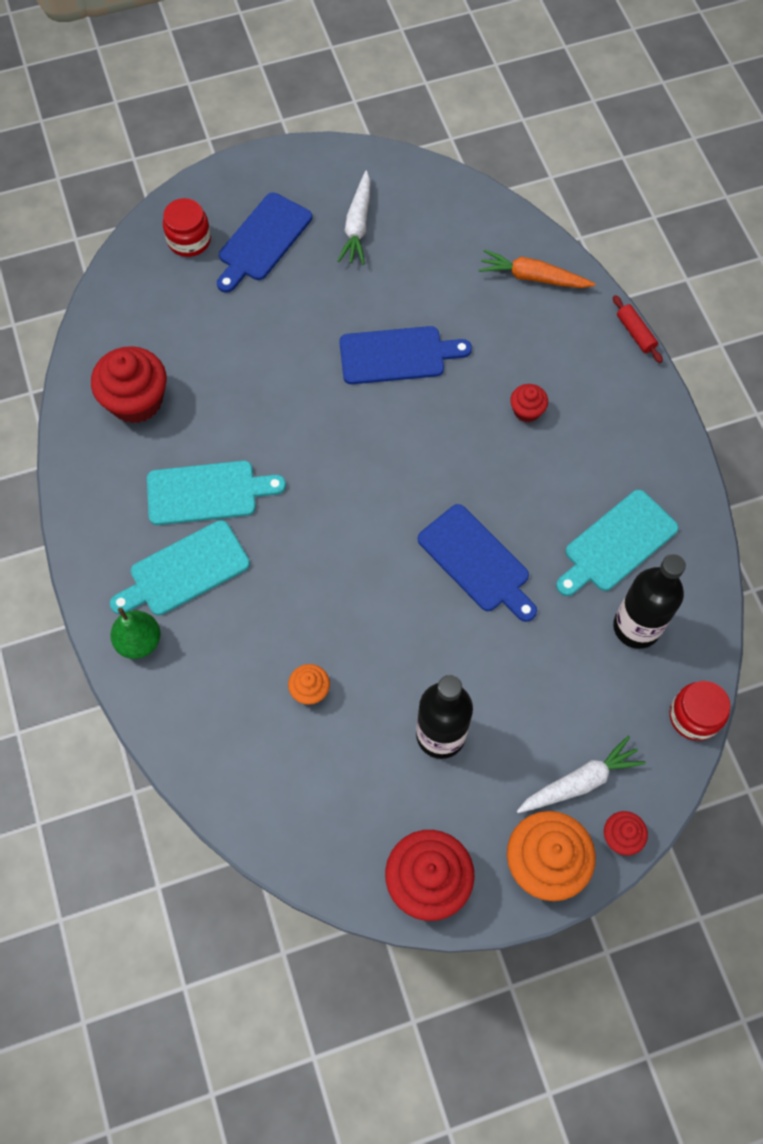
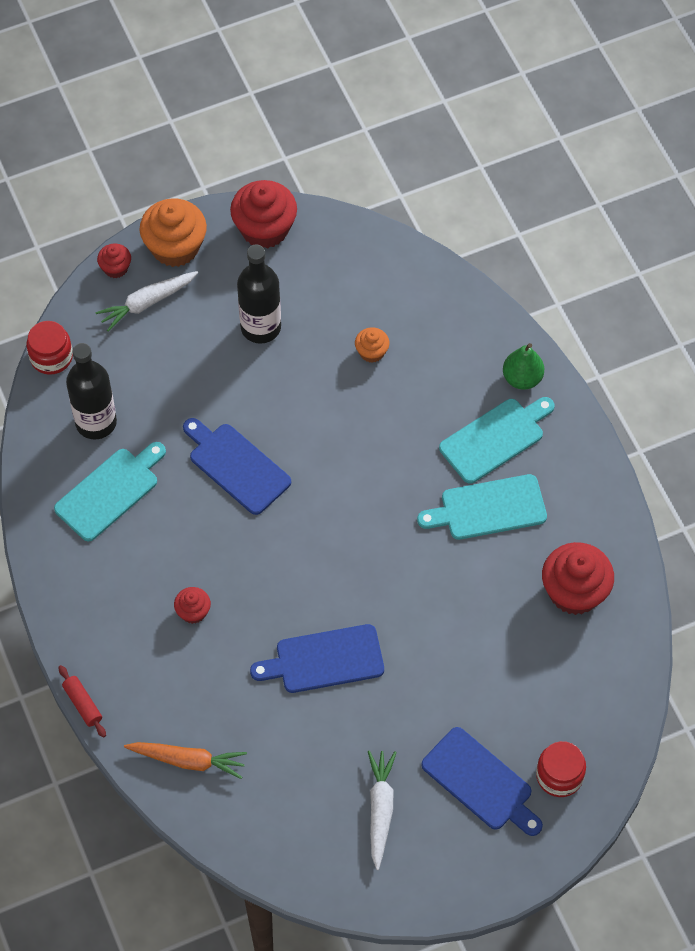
camera: 175 degrees right, 5 degrees down
blue cutting board [217,193,312,293] -> blue cutting board turned 105 degrees clockwise [421,727,543,836]

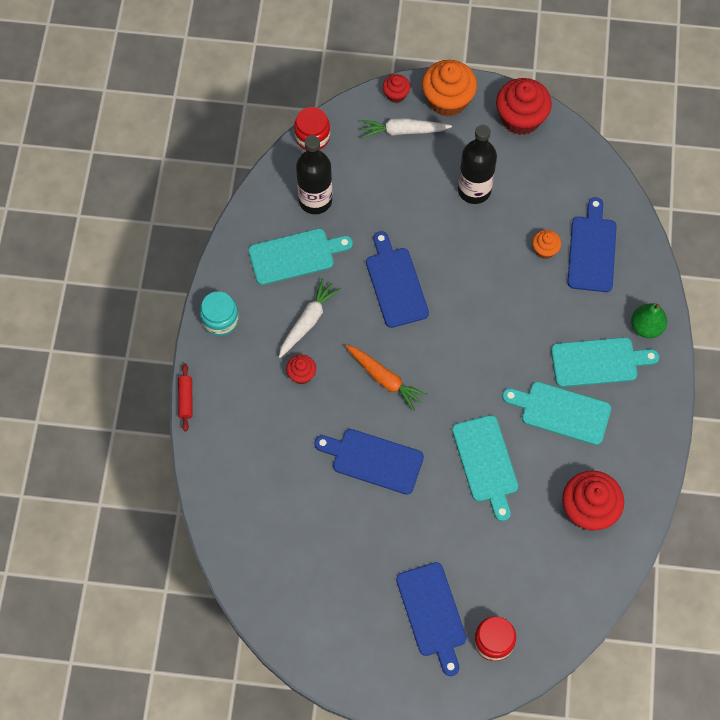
camera: 30 degrees right, 5 degrees up
orange carrot [124,742,247,779] -> orange carrot moved to [345,345,428,411]
white carrot [368,750,397,870] -> white carrot moved to [279,278,341,358]
none -> turquoise jar [200,291,239,336]
none -> turquoise cutting board [452,415,518,521]
none -> blue cutting board [568,197,617,292]

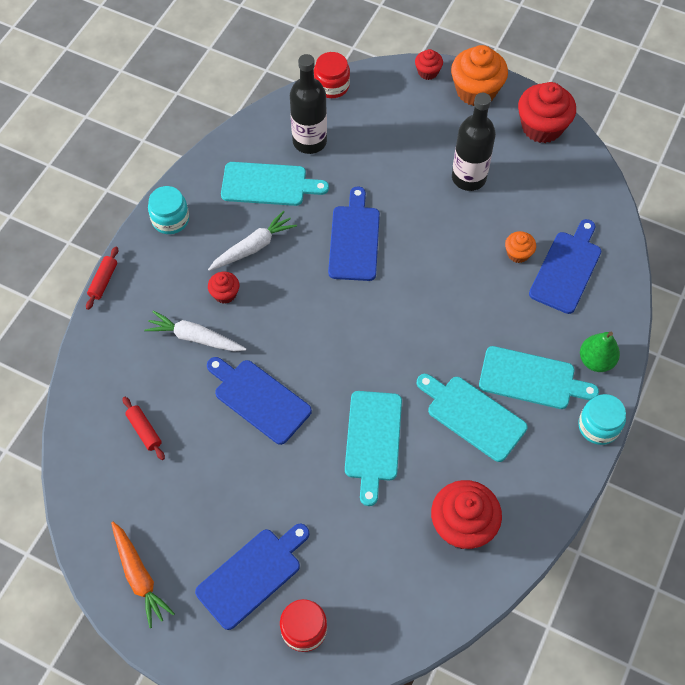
camera: 20 degrees right, 5 degrees down
orange carrot [345,345,428,411] -> orange carrot moved to [111,522,175,628]
white carrot [361,118,452,138] -> white carrot moved to [144,311,247,352]
blue cutting board [396,562,467,676] -> blue cutting board turned 135 degrees counterclockwise [195,523,309,630]
none -> red rolling pin [123,397,165,460]
none -> turquoise jar [578,394,626,445]

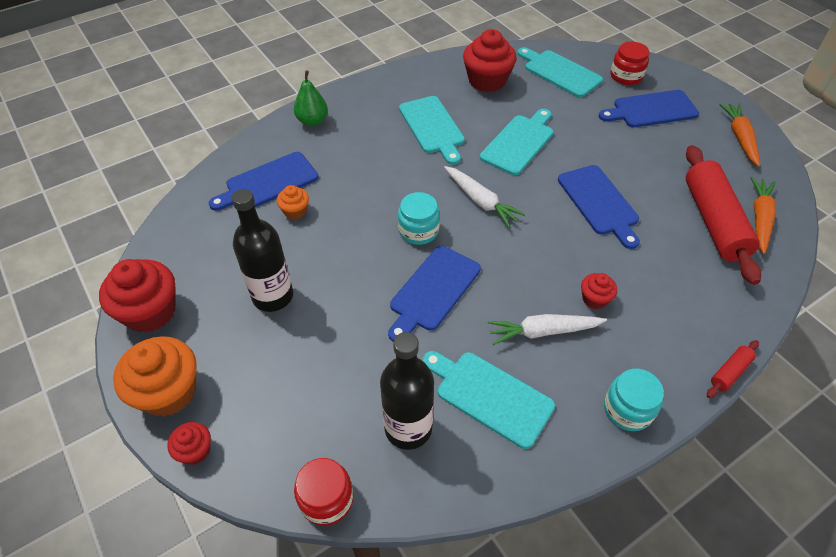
camera: 150 degrees left, 10 degrees down
red rolling pin [123,397,165,460] -> red rolling pin [686,145,761,285], size x2.35
white carrot [144,311,247,352] -> white carrot moved to [444,166,525,227]
turquoise cutting board [479,346,599,409] -> turquoise cutting board moved to [517,47,603,98]
turquoise jar [578,394,626,445] -> turquoise jar moved to [398,192,440,245]
none -> orange carrot [751,177,776,254]

